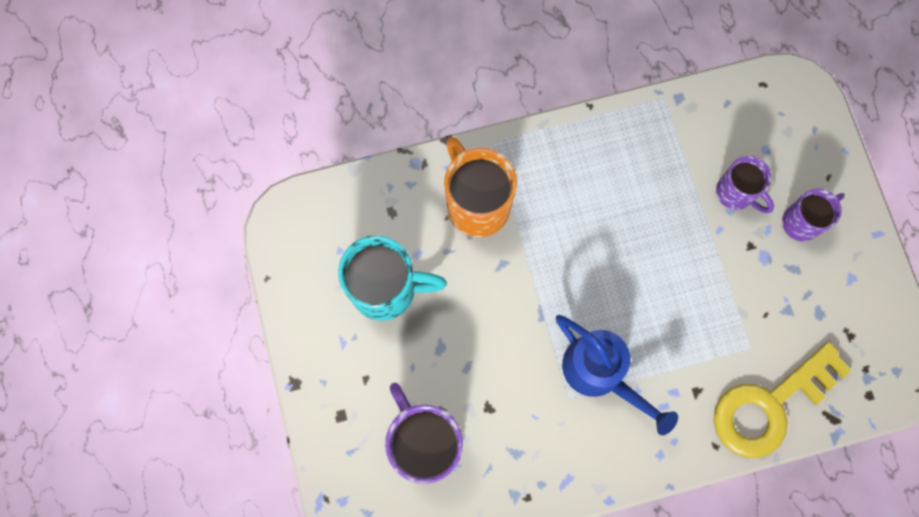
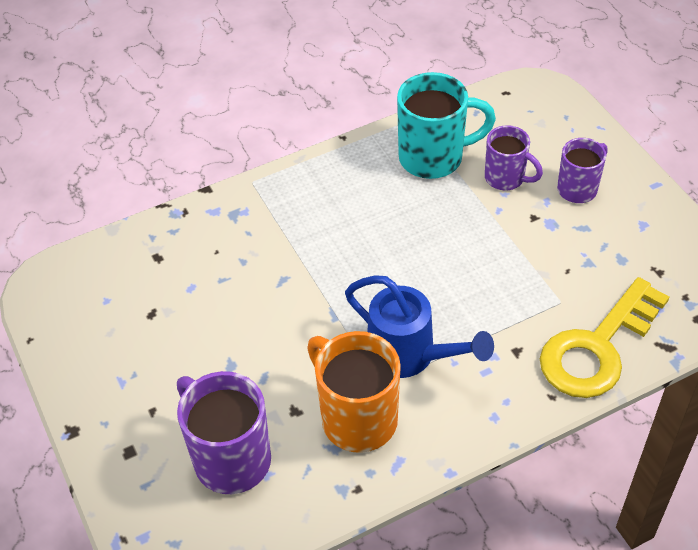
camera: 10 degrees left, 25 degrees down
turquoise mug [338,235,447,321] -> turquoise mug moved to [397,72,496,179]
orange mug [444,137,517,237] -> orange mug moved to [307,331,401,453]

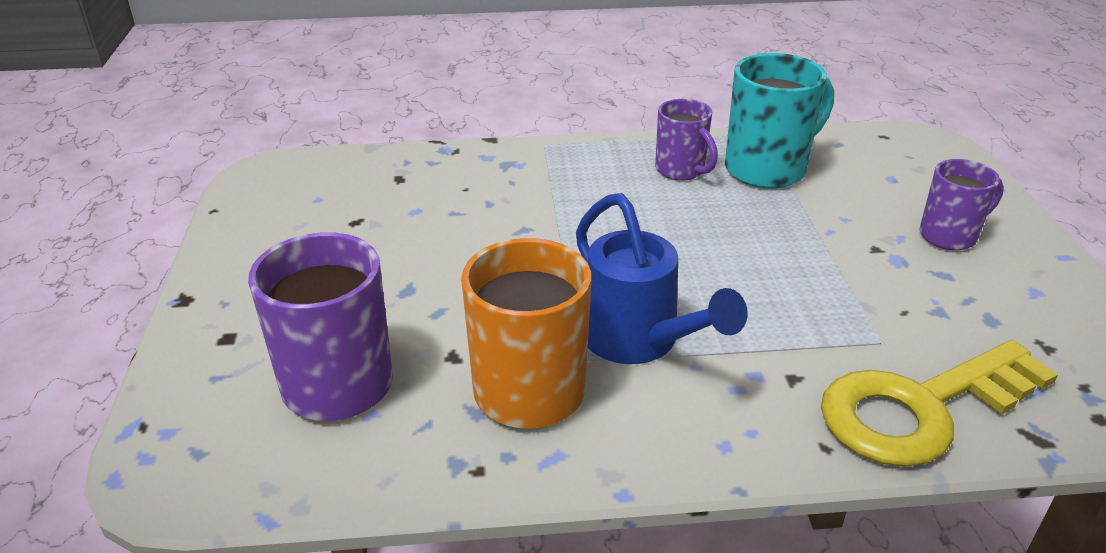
camera: 20 degrees right, 15 degrees down
turquoise mug [397,72,496,179] -> turquoise mug turned 45 degrees counterclockwise [725,53,834,189]
purple mug [485,125,543,190] -> purple mug moved to [655,99,718,181]

